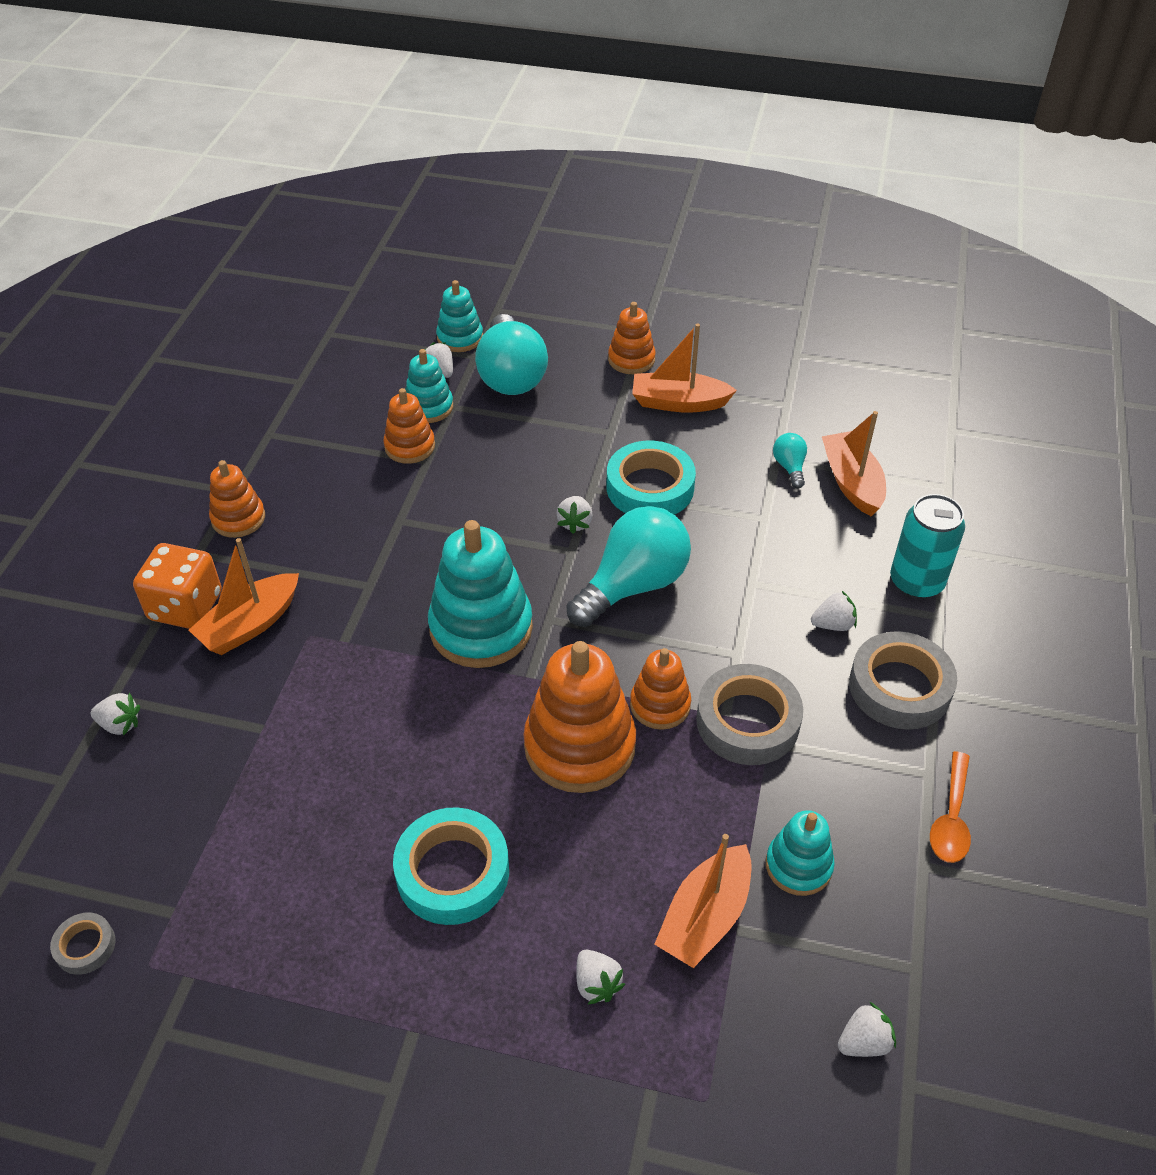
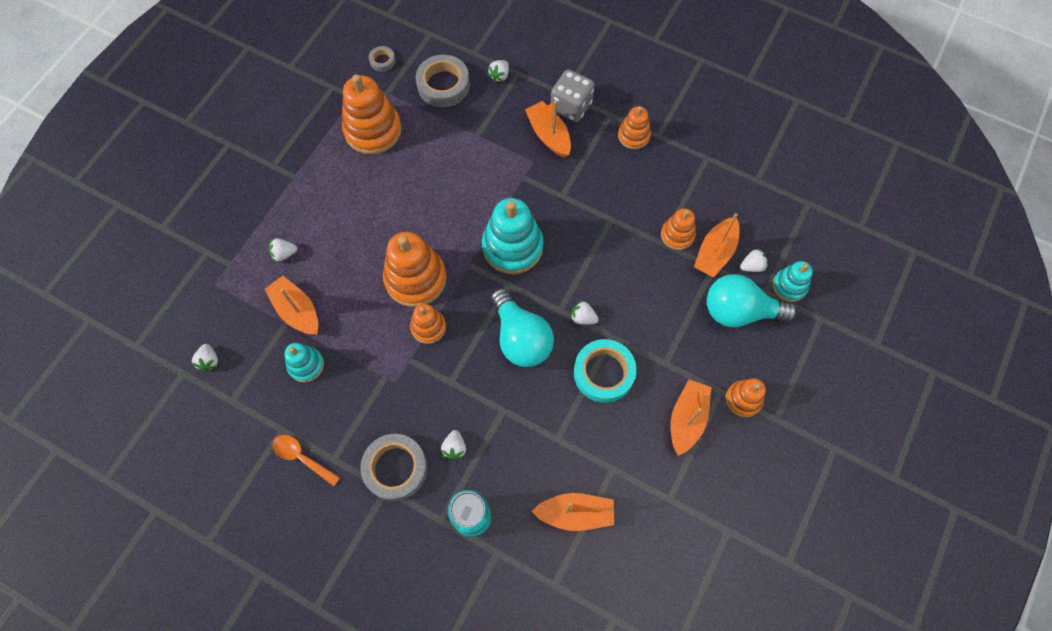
camera: 105 degrees right, 20 degrees up
orange dice [133,543,222,629] -> grey dice [551,69,595,122]
turquoise tape [393,807,509,925] -> none
turquoise stacking toy [405,349,453,423] -> orange boat [694,213,740,277]
grey tape [696,664,803,765] -> grey tape moved to [416,55,470,107]
turquoise light bulb [773,433,807,489] -> none
none -> orange stacking toy [342,74,402,155]

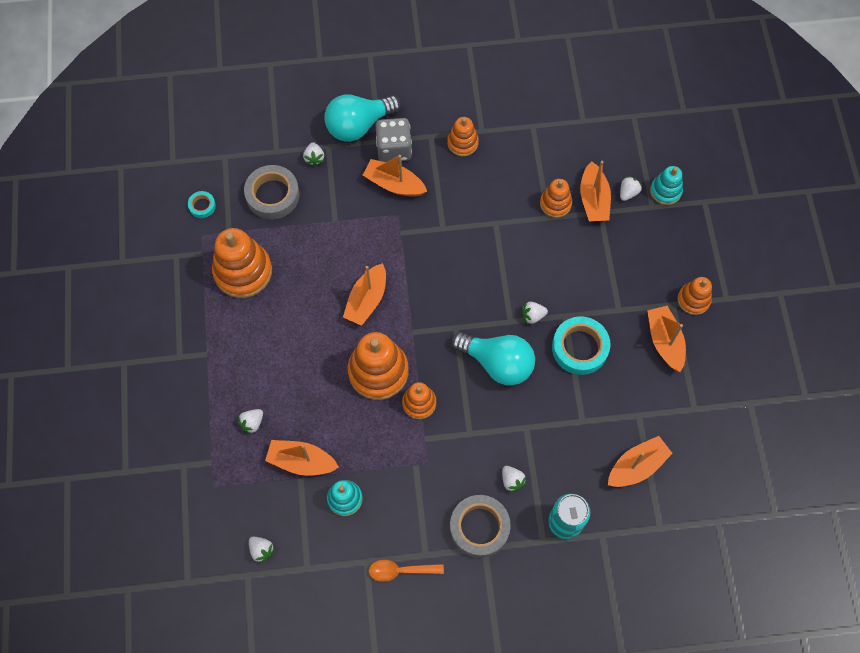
camera: 35 degrees left, 0 degrees up
grey tape [369,46,396,72] -> turquoise tape [188,191,216,218]
turquoise stacking toy [482,198,543,274] -> none
turquoise light bulb [707,274,797,327] -> turquoise light bulb moved to [324,94,401,142]
none -> orange boat [343,263,386,326]

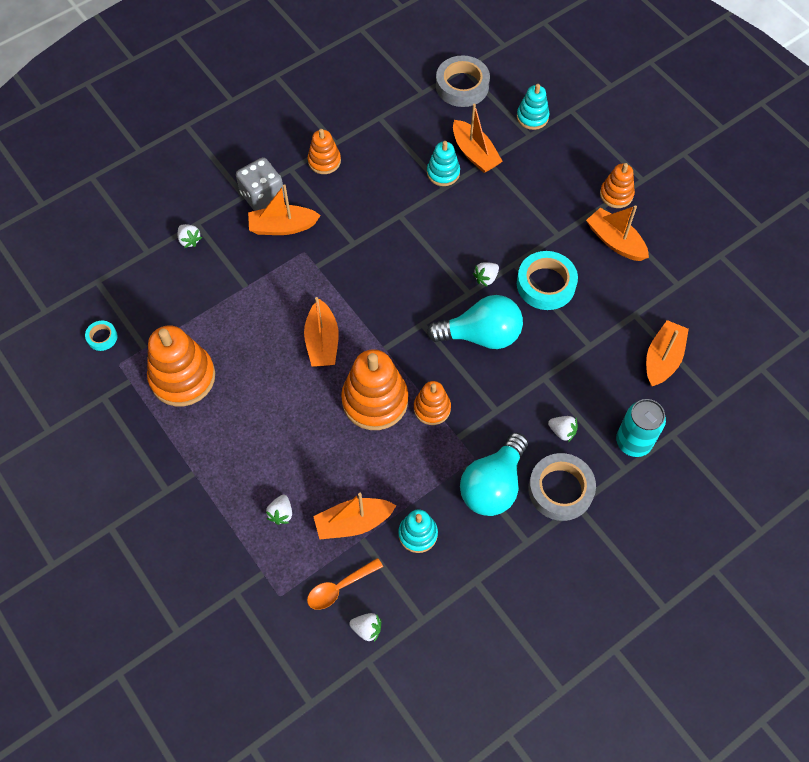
camera: 30 degrees left, 5 degrees down
grey tape [244,165,300,219] -> grey tape moved to [436,55,490,107]
turquoise light bulb [324,94,401,142] -> turquoise light bulb moved to [460,432,528,516]
orange spoon [369,560,444,582] -> orange spoon moved to [307,558,383,610]
orange stacking toy [540,179,572,218] -> turquoise stacking toy [427,141,460,186]
white strawberry [620,176,642,201] -> none

